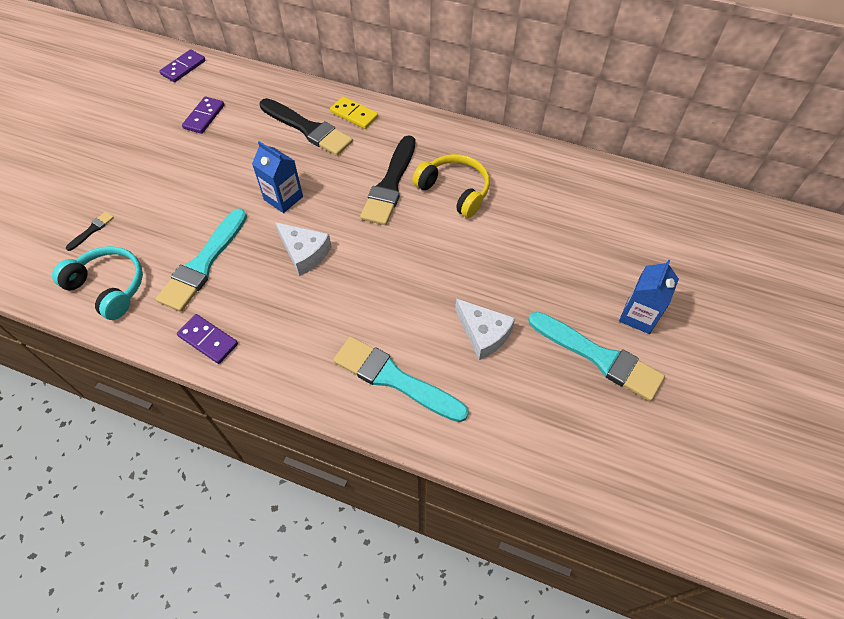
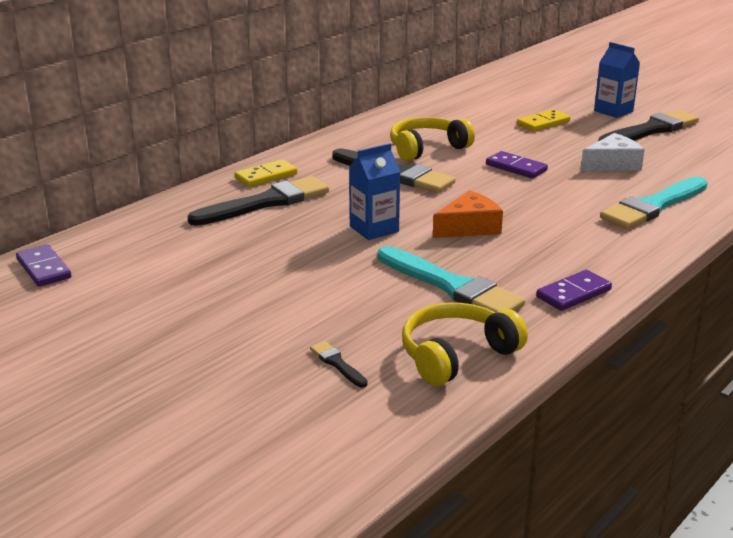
camera: 70 degrees left, 30 degrees down
turquoise headphones [52,246,143,320] -> yellow headphones [402,303,528,386]
purple domino [182,96,225,134] -> purple domino moved to [486,151,548,179]
white cheese [275,222,332,276] -> orange cheese [433,190,503,238]
turquoise brush [528,311,665,401] -> black brush [598,110,699,141]
none -> yellow domino [517,109,571,132]

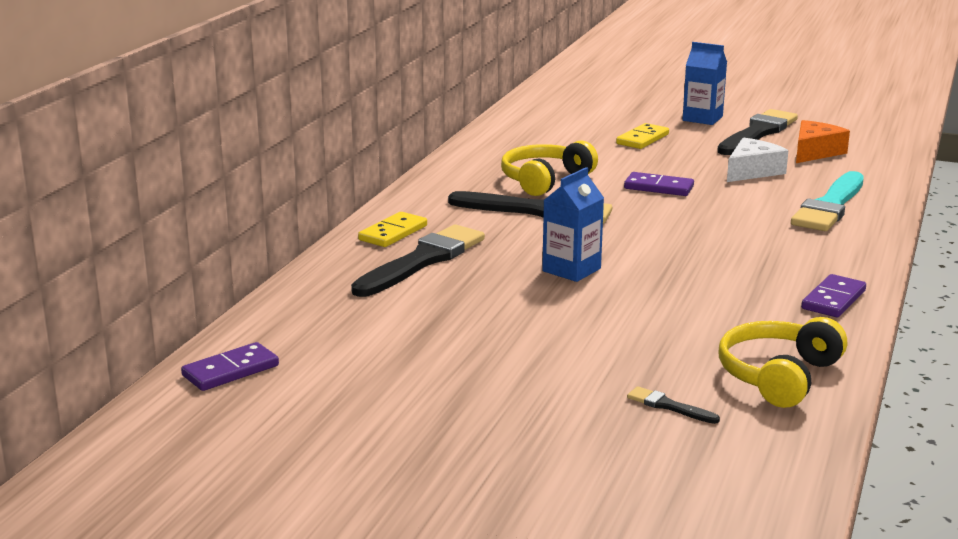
camera: 20 degrees left, 5 degrees down
purple domino [16,245,72,287] -> purple domino turned 75 degrees counterclockwise [181,342,279,391]
turquoise brush [377,246,525,313] -> none
orange cheese [433,190,503,238] -> orange cheese moved to [796,120,850,163]

